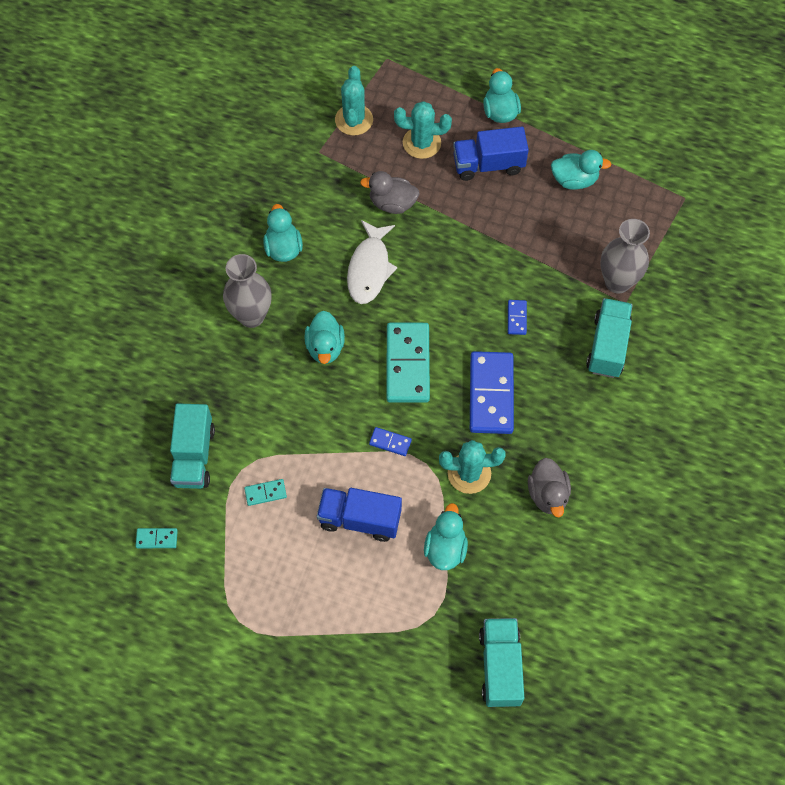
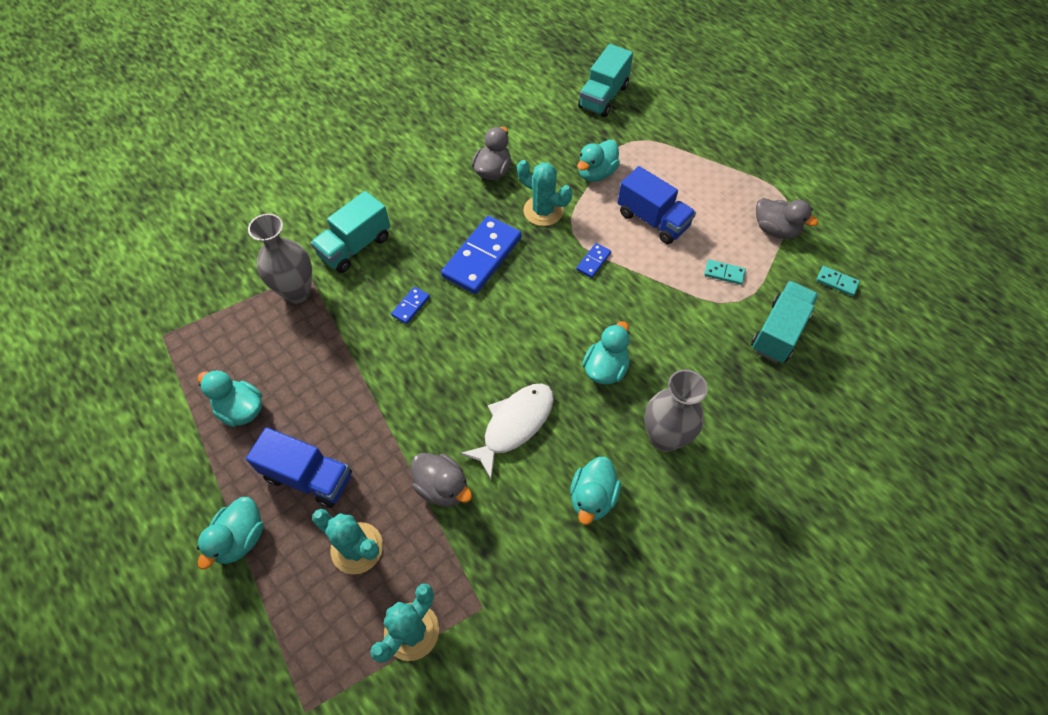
camera: 150 degrees left, 5 degrees down
blue domino [369,427,412,456] -> blue domino turned 75 degrees clockwise [576,243,611,278]
turquoise domino [386,323,430,403] -> none
none -> grey duck [756,198,818,239]

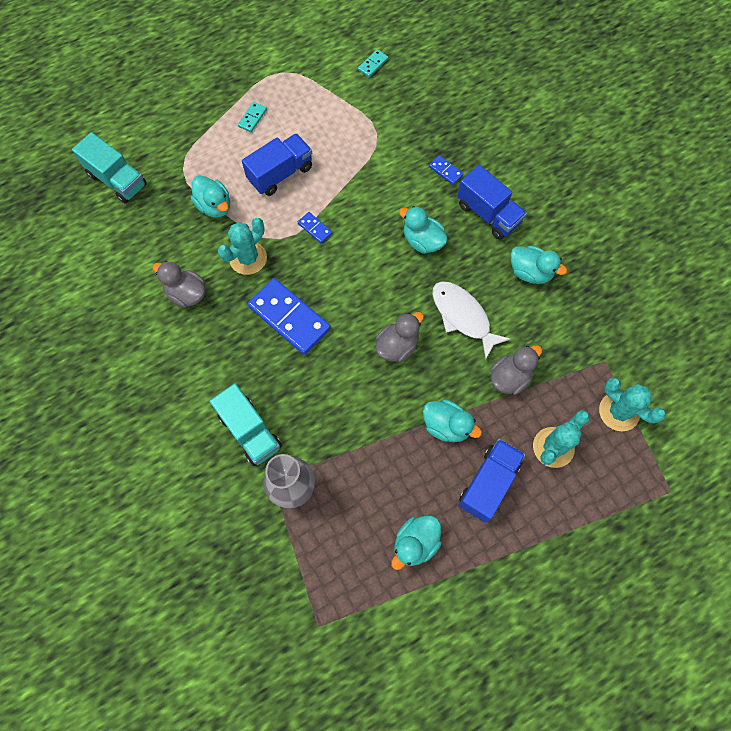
camera: 80 degrees left, 10 degrees up
turquoise duck [197,497,264,569] -> turquoise duck moved to [423,400,482,442]
blue domino [391,287,430,324] -> blue domino moved to [429,155,463,185]
grey vase [644,369,707,452] -> blue truck [457,165,527,240]
turquoise domino [704,259,746,285] -> turquoise domino moved to [238,102,267,132]
turquoise truck [751,281,819,363] -> none
grey duck [756,198,818,239] -> grey duck moved to [376,312,424,362]

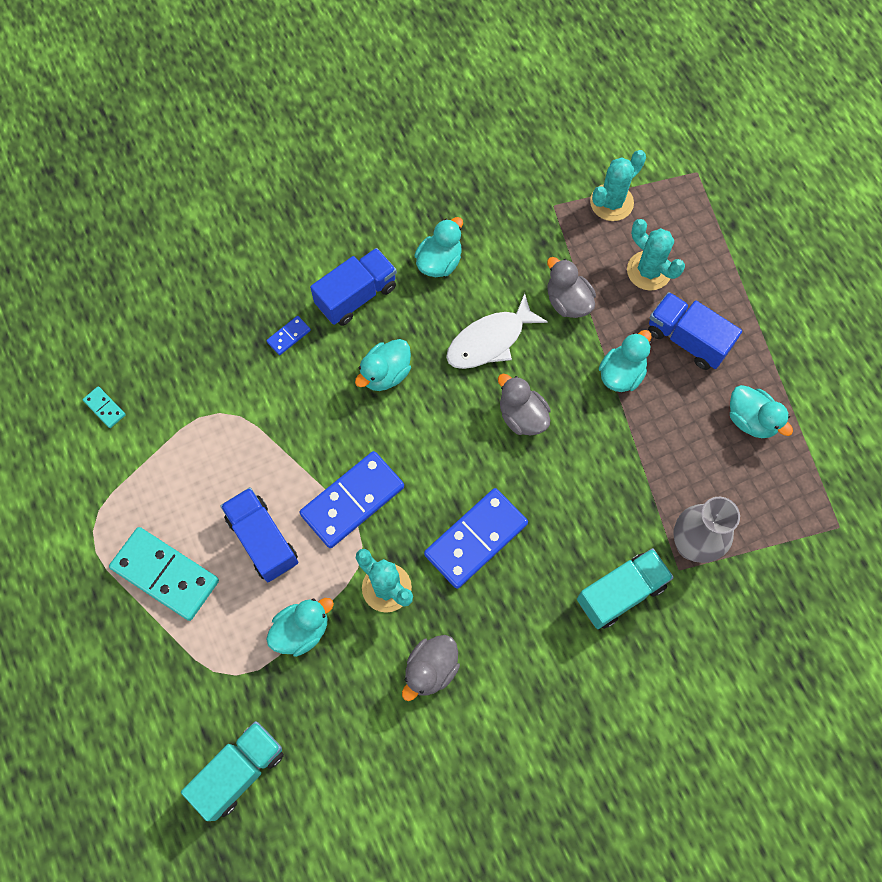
camera: 85 degrees left, 0 degrees up
turquoise domino [238,102,267,132] -> turquoise domino [109,527,219,621], size x2.24
blue domino [298,212,332,243] -> blue domino [299,451,404,548], size x2.24

